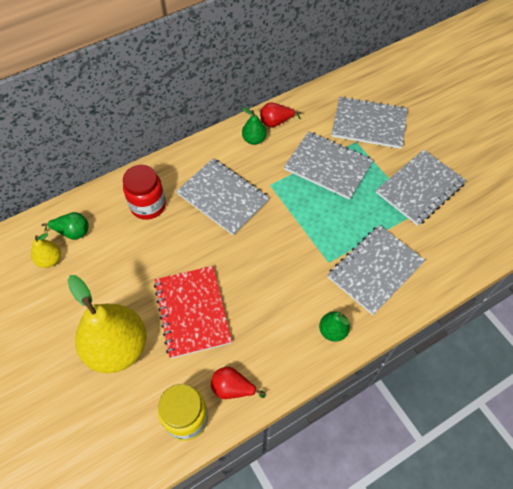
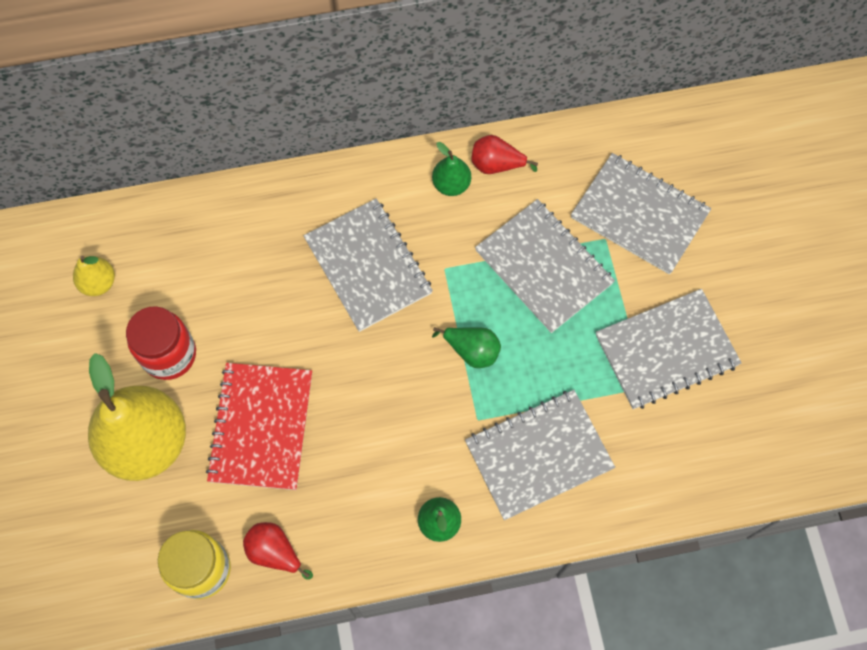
camera: 20 degrees right, 10 degrees up
green pear [41,212,88,240] -> green pear moved to [432,327,501,368]
red jar [123,164,166,220] -> red jar moved to [126,306,196,380]

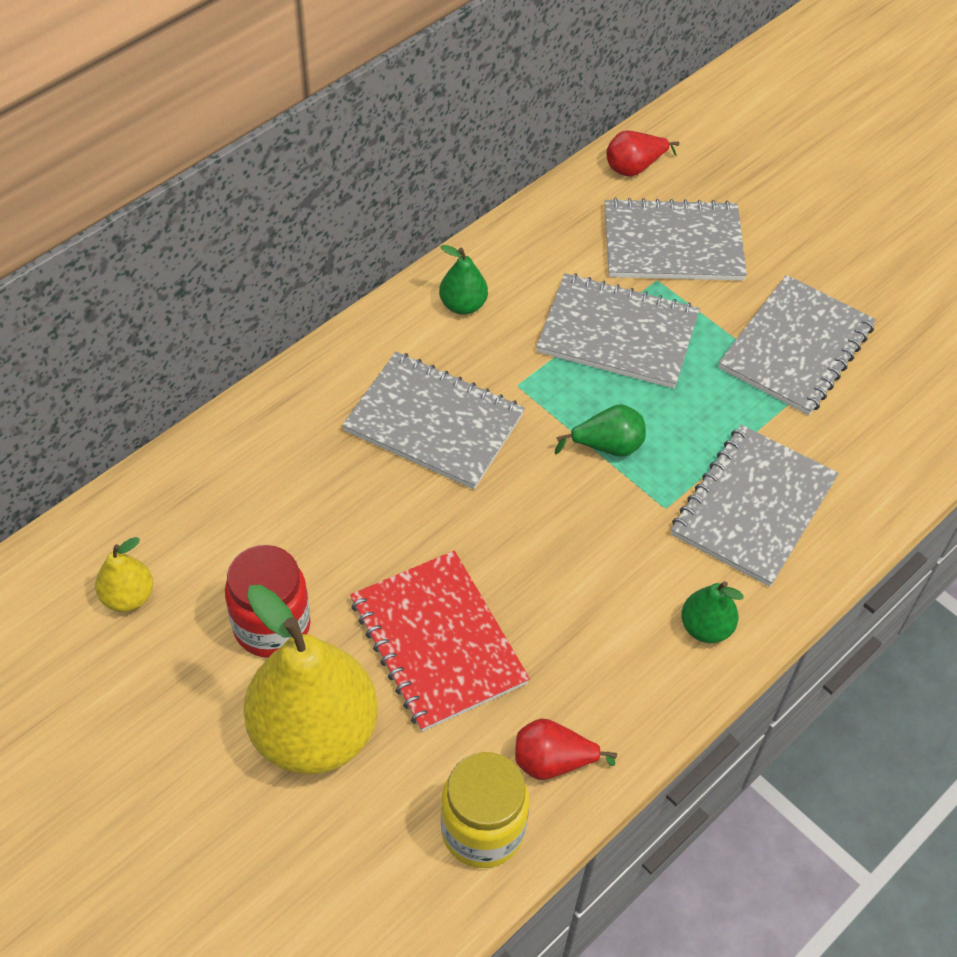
camera: 35 degrees left, 15 degrees down
red pear [471,135,538,174] -> red pear moved to [606,131,679,177]

